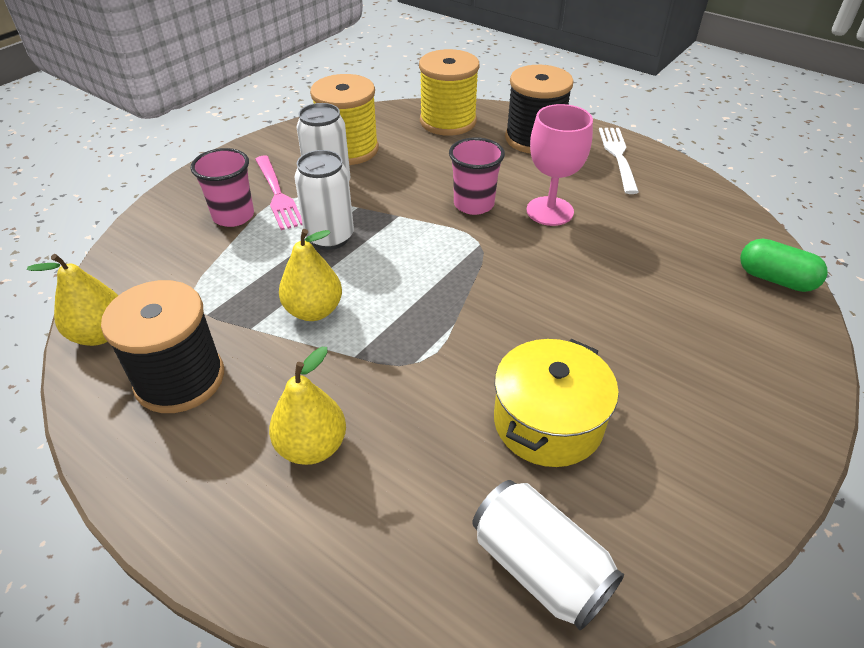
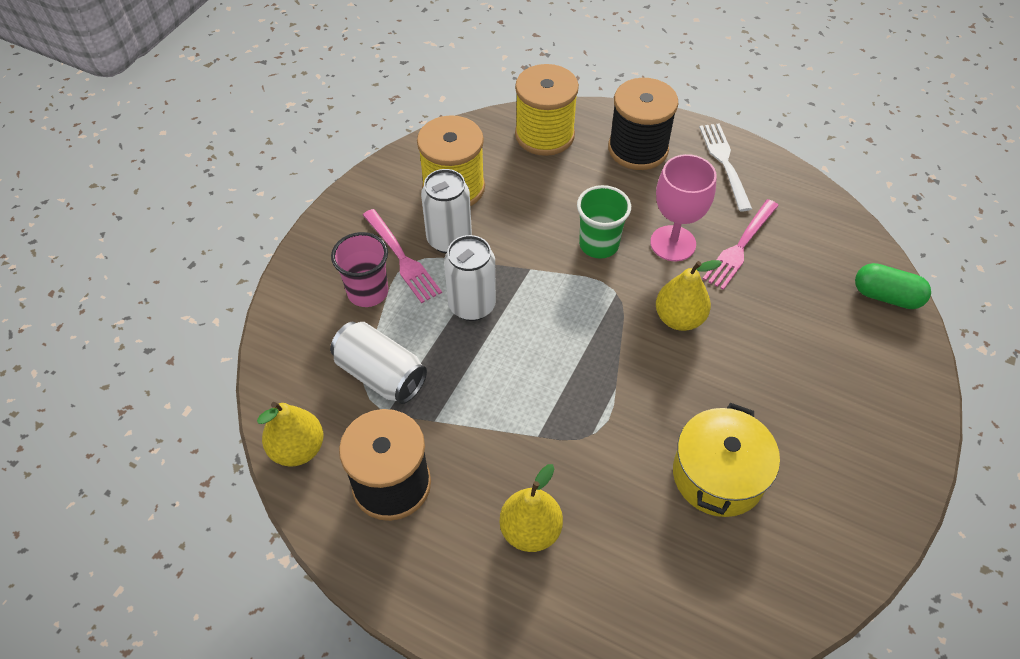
camera: 10 degrees left, 10 degrees up
yellow pear [279,229,342,321] -> yellow pear moved to [656,260,722,331]
pink cup [449,137,505,215] -> green cup [577,185,631,259]
white can [472,480,624,630] -> white can moved to [330,322,427,404]
none -> pink fork [703,199,779,290]

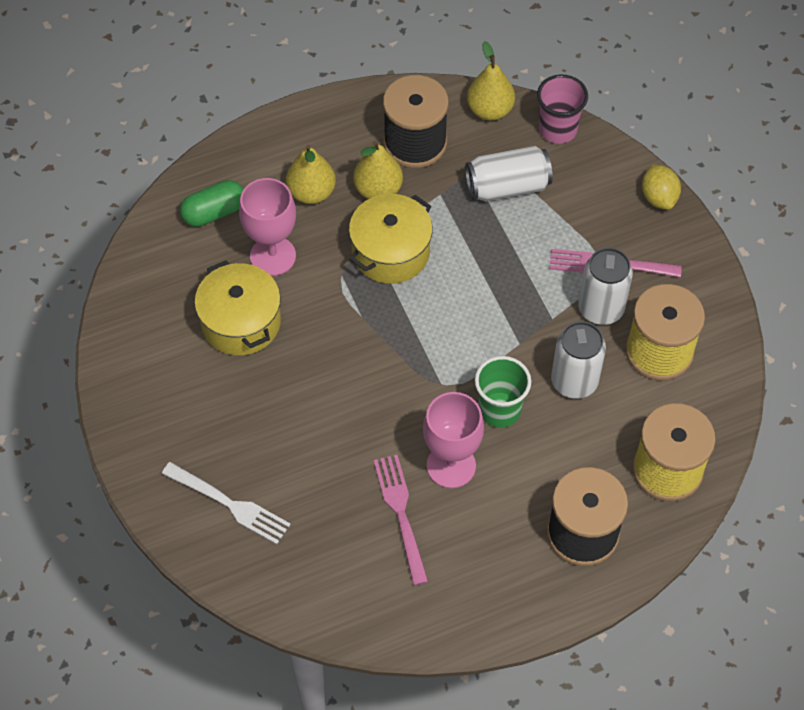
camera: 130 degrees right, 5 degrees up
pink cup [331,232,388,307] -> pink cup moved to [537,74,588,144]
white can [444,235,496,321] -> white can moved to [551,321,606,399]
yellow pear [656,260,722,331] -> yellow pear moved to [353,141,403,199]
white fork [699,124,752,211] -> white fork moved to [162,462,291,544]
green capsule [855,263,931,309] -> green capsule moved to [180,180,244,227]
none -> pink goblet [239,178,296,276]
none -> yellow pot [349,194,433,284]
none -> yellow lemon [642,164,681,210]

